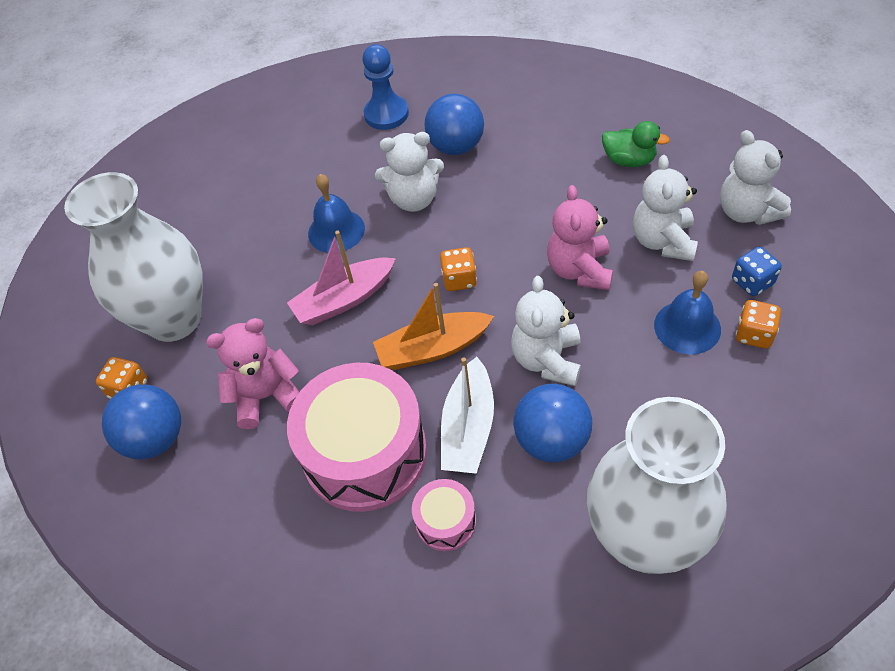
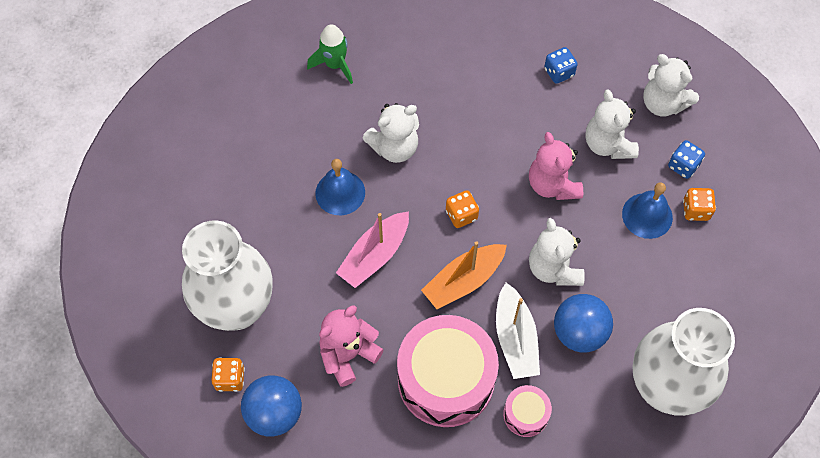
camera: 25 degrees left, 10 degrees up
blue pawn [362,44,409,130] -> green rocket [307,24,353,84]
blue ball [425,94,484,155] -> none
green duck [602,121,670,167] -> blue dice [544,47,578,84]

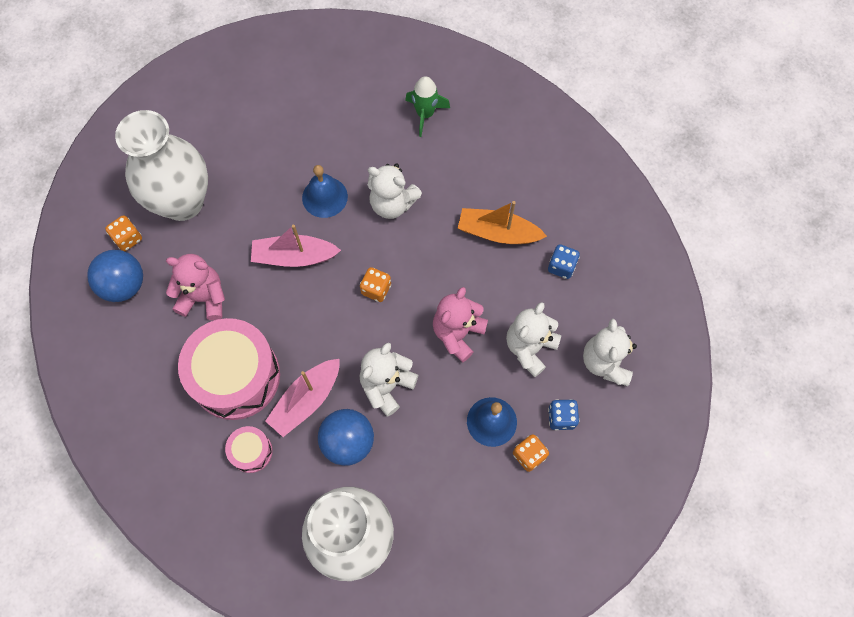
camera: 50 degrees right, 5 degrees up
orange boat [421,241,507,309] -> orange boat moved to [458,201,547,244]
white boat [496,283,540,379] -> pink boat [265,359,340,437]

